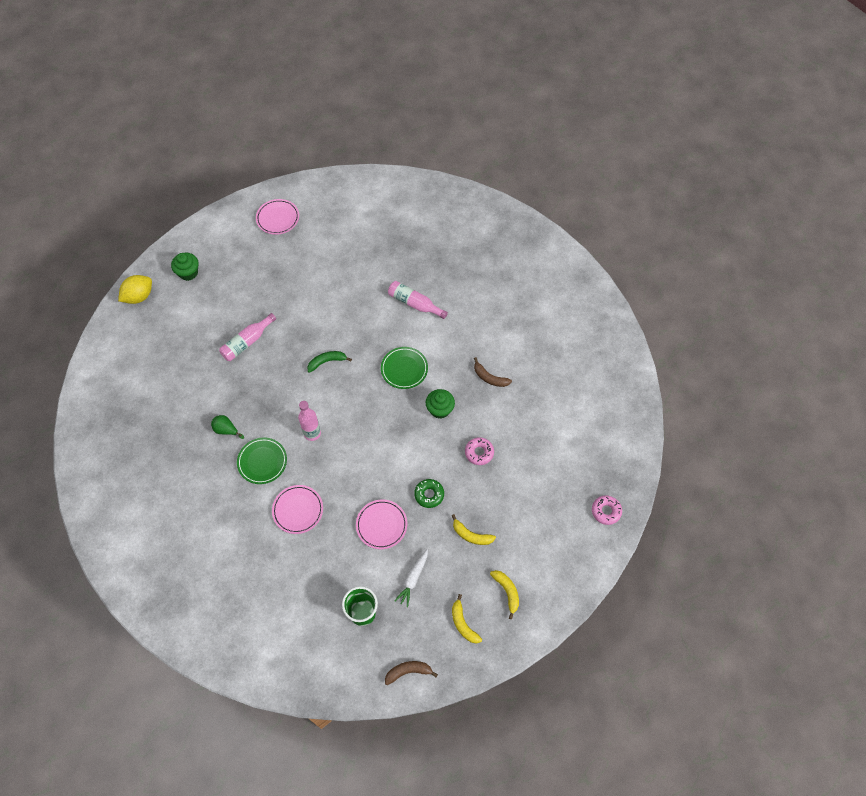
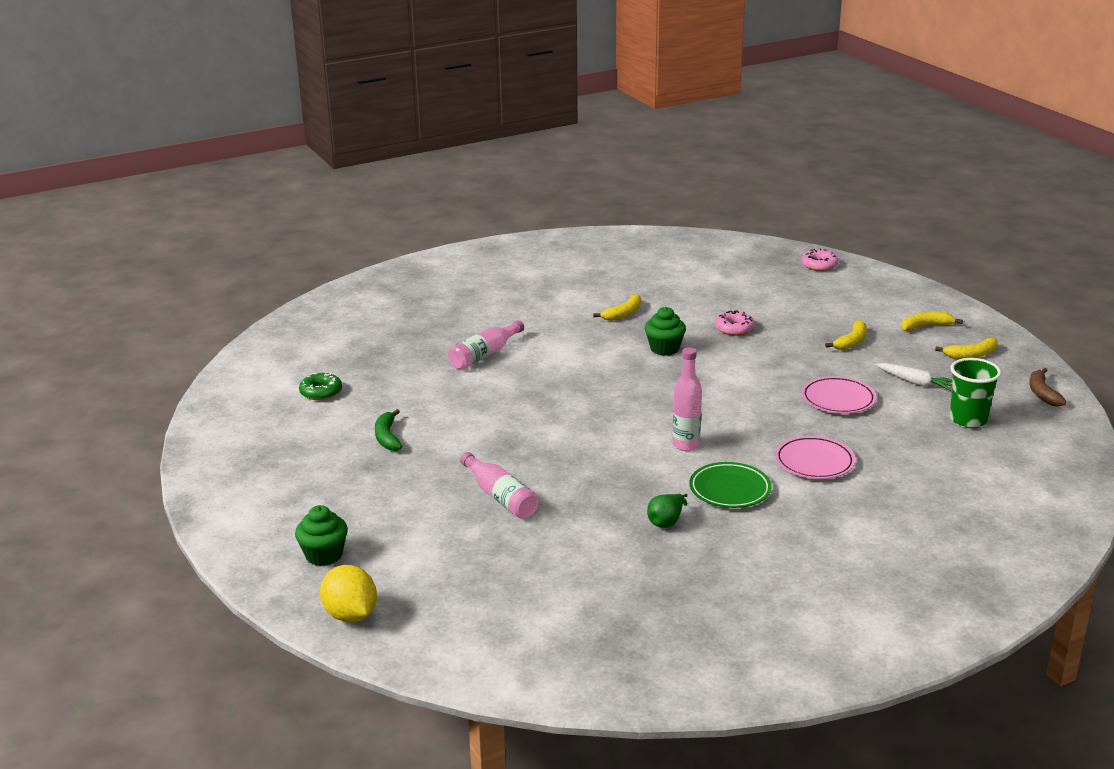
camera: 80 degrees left, 35 degrees down
pink plate [256,199,299,235] -> none
green banana [307,351,352,373] -> green banana moved to [375,409,402,451]
green plate [381,347,428,389] -> none
green donut [414,479,444,508] -> green donut moved to [299,373,342,400]
brown banana [474,357,512,387] -> yellow banana [593,294,641,321]

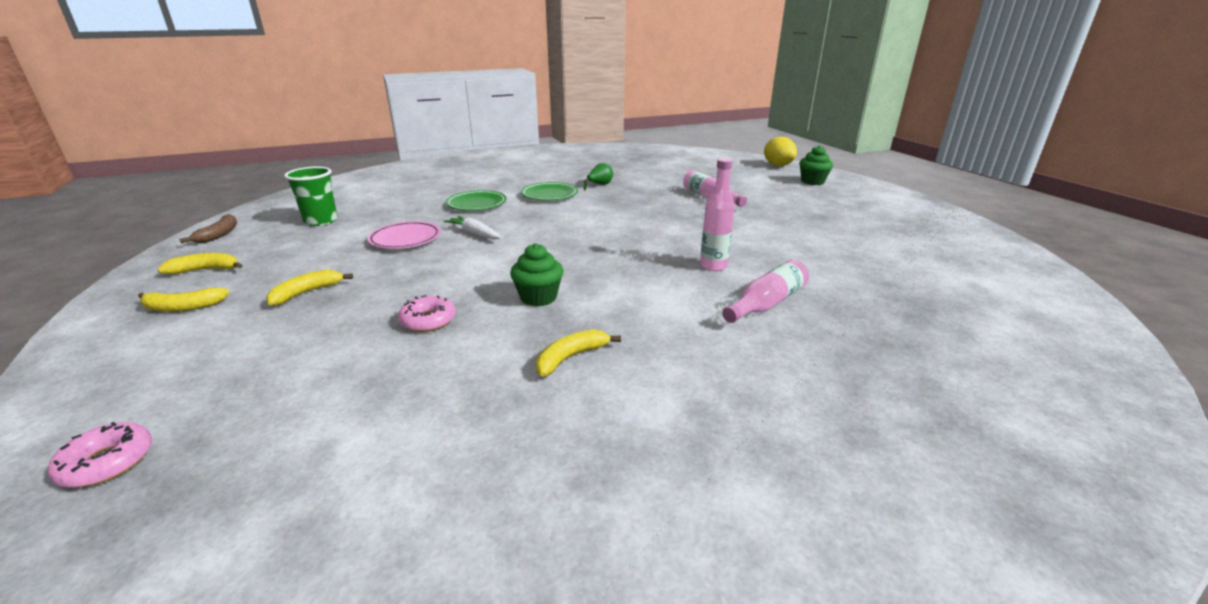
camera: 175 degrees left, 0 degrees up
green donut [299,373,342,400] -> none
green banana [375,409,402,451] -> none
pink bottle [673,347,702,451] -> pink bottle moved to [700,158,735,271]
pink plate [775,436,855,479] -> green plate [446,190,506,211]
white carrot [875,363,952,391] -> white carrot moved to [444,216,502,239]

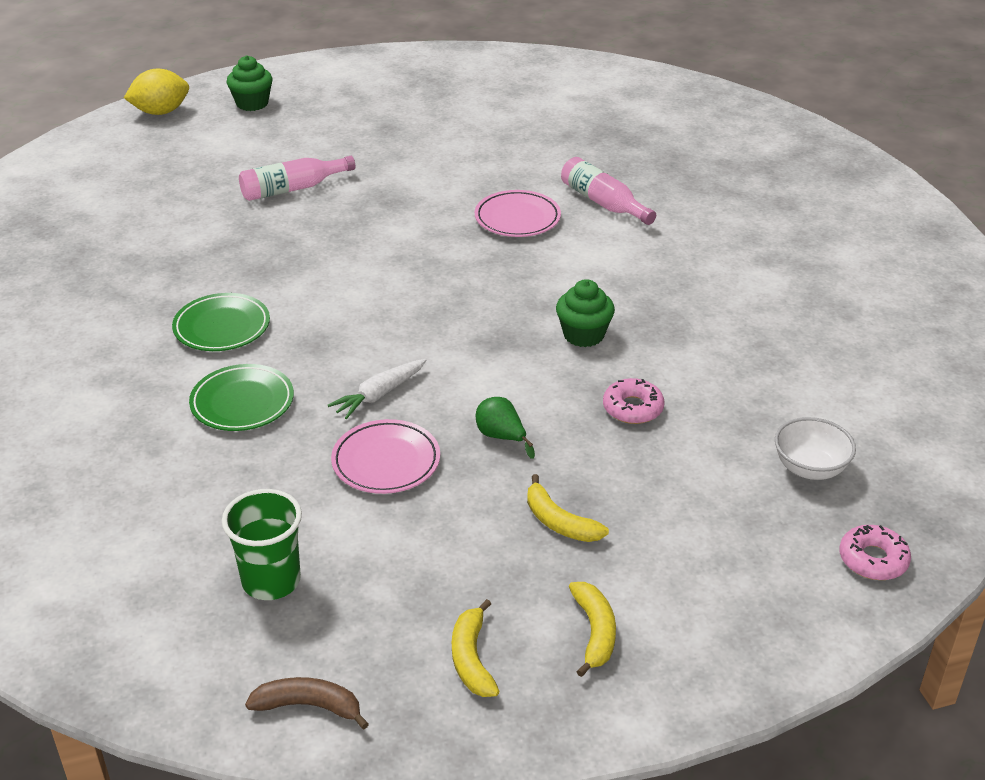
camera: 85 degrees left, 10 degrees up
yellow banana [536,329,621,377] -> none
green pear [584,163,613,190] -> green pear moved to [476,397,535,459]
pink bottle [700,158,735,271] -> pink plate [475,190,561,237]
none -> white bowl [775,417,856,480]

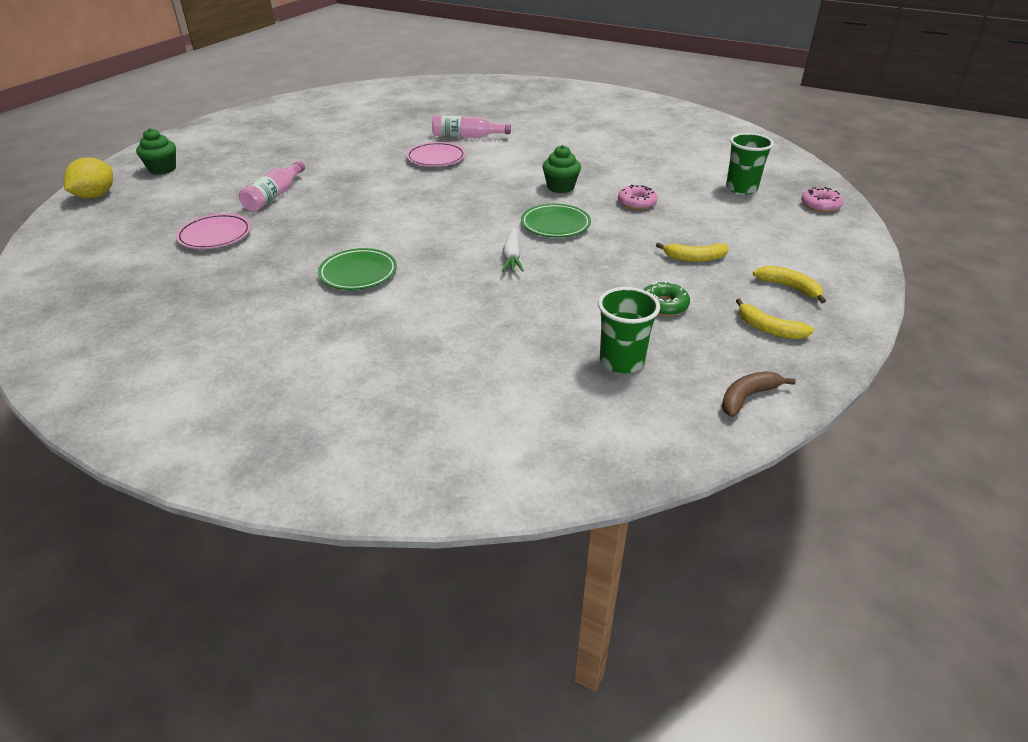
camera: 45 degrees left, 0 degrees up
green plate [189,364,294,431] -> green plate moved to [521,204,591,237]
pink plate [331,419,440,494] -> pink plate moved to [176,214,251,249]
green pear [476,397,535,459] -> none
white bowl [775,417,856,480] -> green cup [726,133,774,195]
none -> green donut [644,281,690,316]

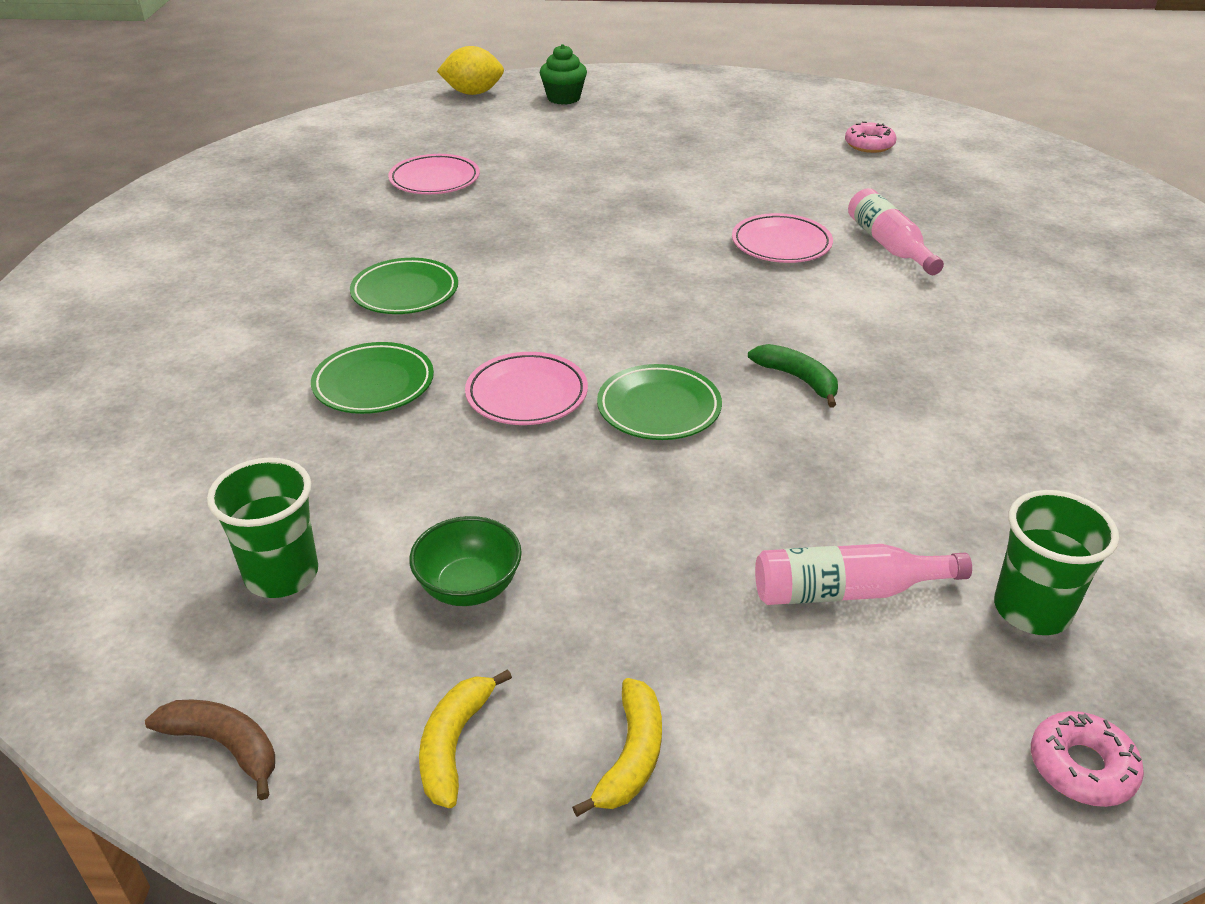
camera: 65 degrees right, 0 degrees up
pink bottle [239,161,305,212] -> pink bottle moved to [755,544,972,605]
white carrot [502,227,524,272] -> pink plate [465,352,588,425]
green cupcake [542,145,581,193] -> green banana [748,344,838,407]
pink donut [618,185,657,210] -> pink donut moved to [845,121,896,153]
green donut [644,281,690,316] -> green bowl [409,516,522,606]
yellow banana [656,242,728,262] -> none
none -> green plate [311,342,434,414]

